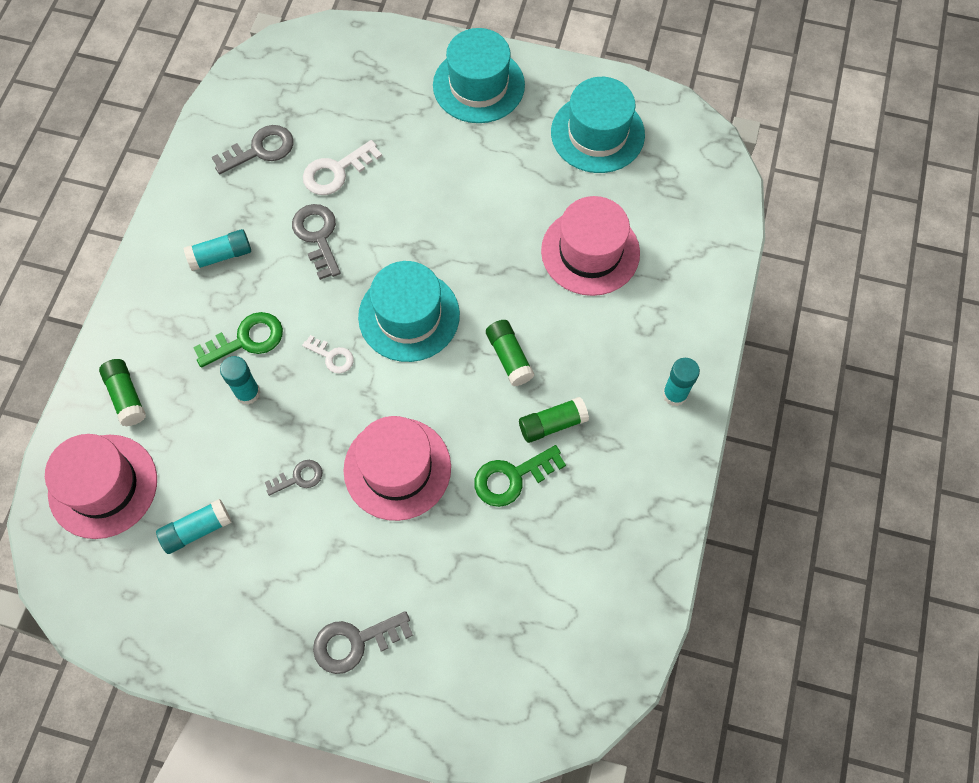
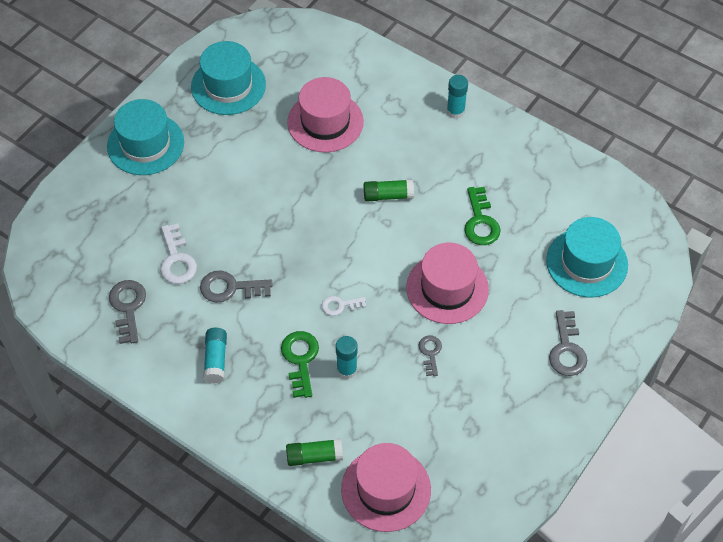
camera: 70 degrees left, 10 degrees down
turquoise glue stick [156,499,231,554] -> none
white key [302,335,354,374] -> white key turned 150 degrees counterclockwise [322,296,366,316]
turquoise hat [358,261,460,362] -> turquoise hat moved to [546,217,628,297]
green glue stick [519,397,589,443] -> none

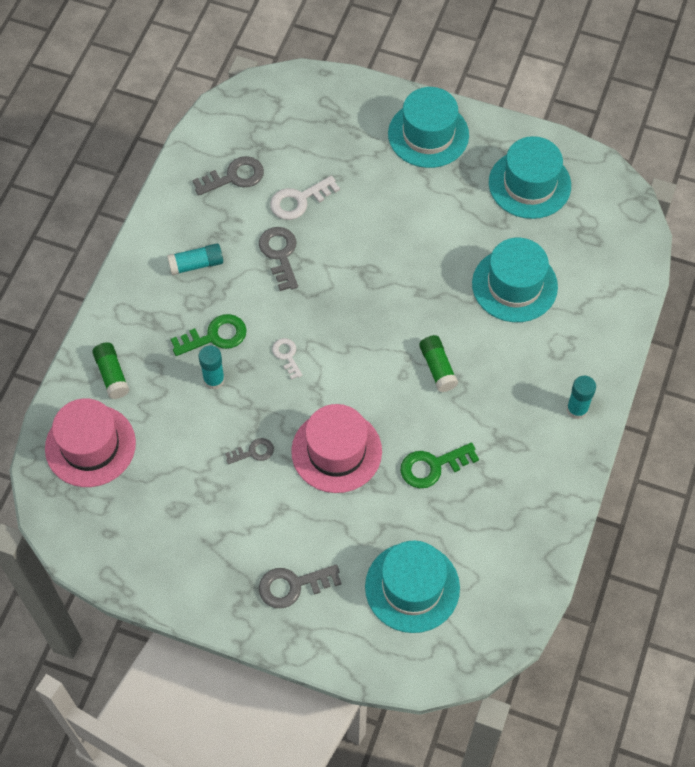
camera: 75 degrees right, 5 degrees up
pink hat [287,77,364,153] -> turquoise hat [472,238,558,322]

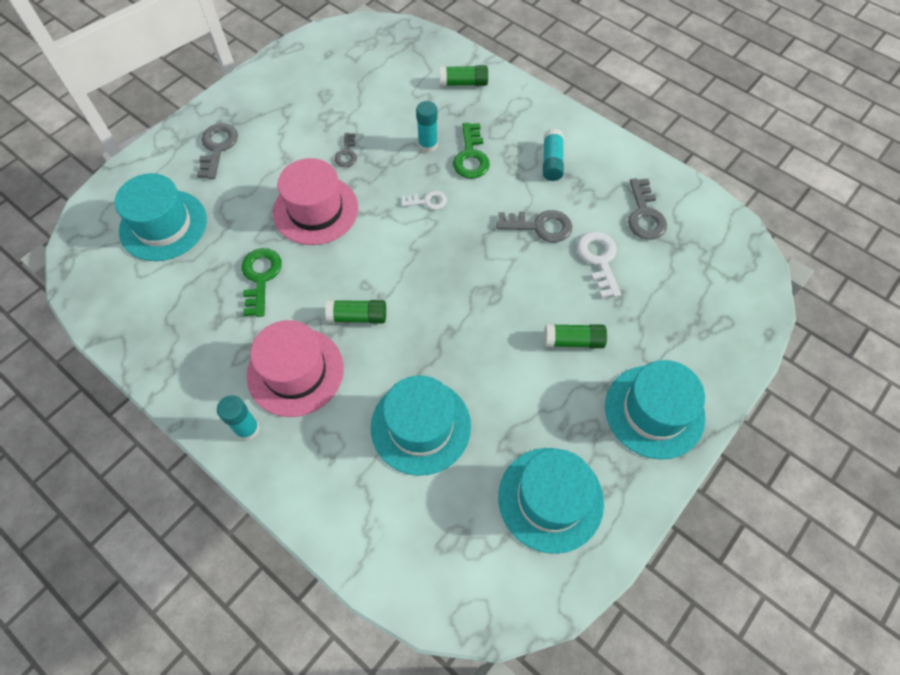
camera: 110 degrees right, 0 degrees up
pink hat [45,398,136,487] -> pink hat moved to [247,320,344,417]
none -> green glue stick [544,324,607,348]

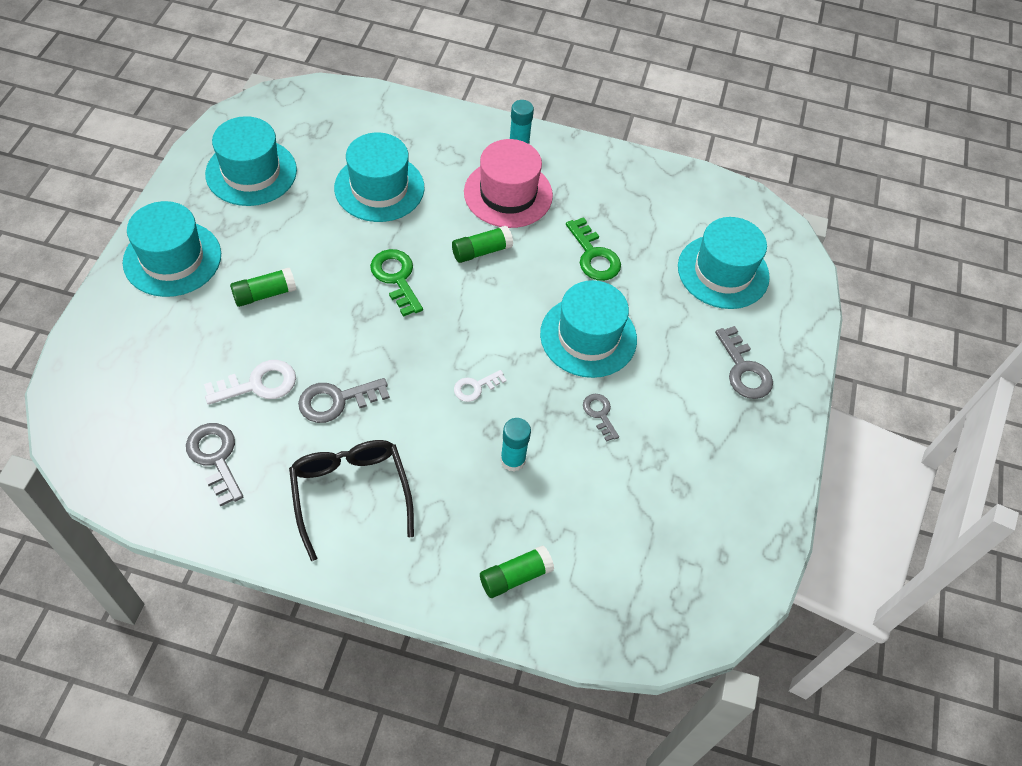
camera: 150 degrees right, 5 degrees down
pink hat [273,158,358,245] -> turquoise hat [540,280,637,378]
green key [453,123,490,179] -> green key moved to [370,249,423,317]
turquoise glue stick [543,129,564,181] -> black glasses [289,440,414,561]
white key [577,231,621,298] -> white key turned 75 degrees counterclockwise [204,360,296,405]

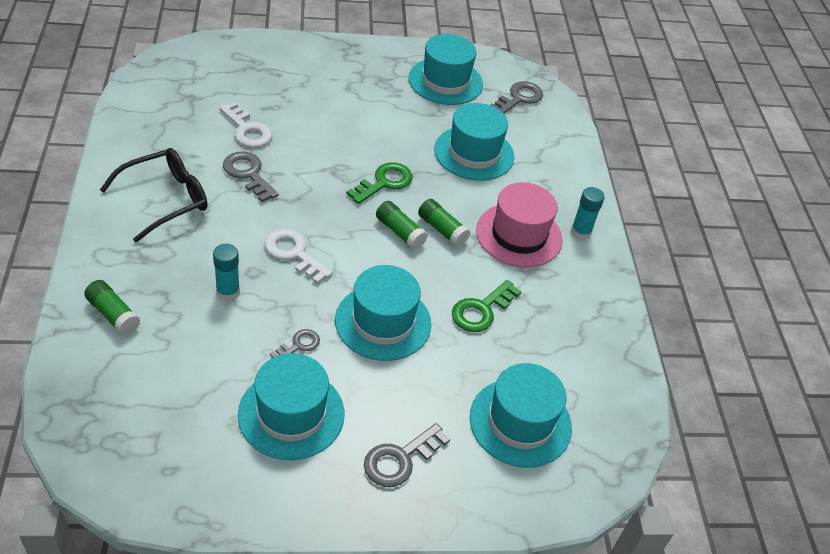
camera: 70 degrees right, 10 degrees down
turquoise hat [123,201,221,297] -> turquoise hat moved to [238,353,344,460]
grey key [186,423,243,507] -> grey key moved to [490,81,543,114]
green glue stick [230,268,296,307] -> green glue stick moved to [376,201,428,250]
white key [454,370,507,402] -> white key [265,229,333,284], size x1.62

